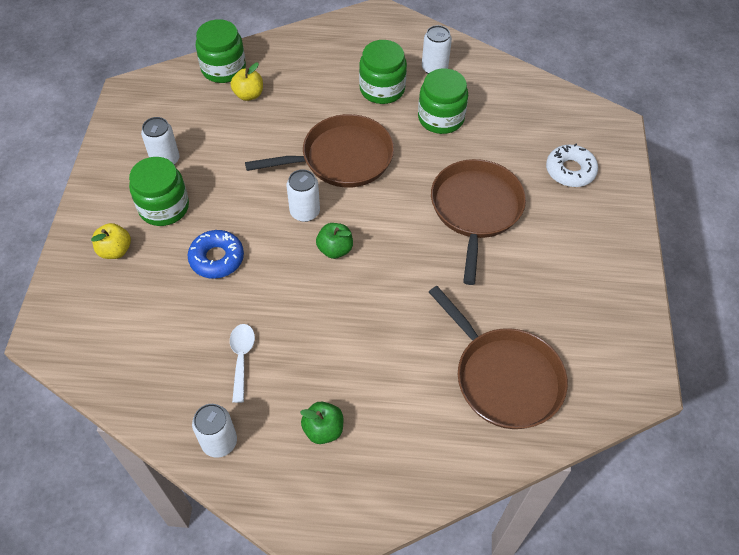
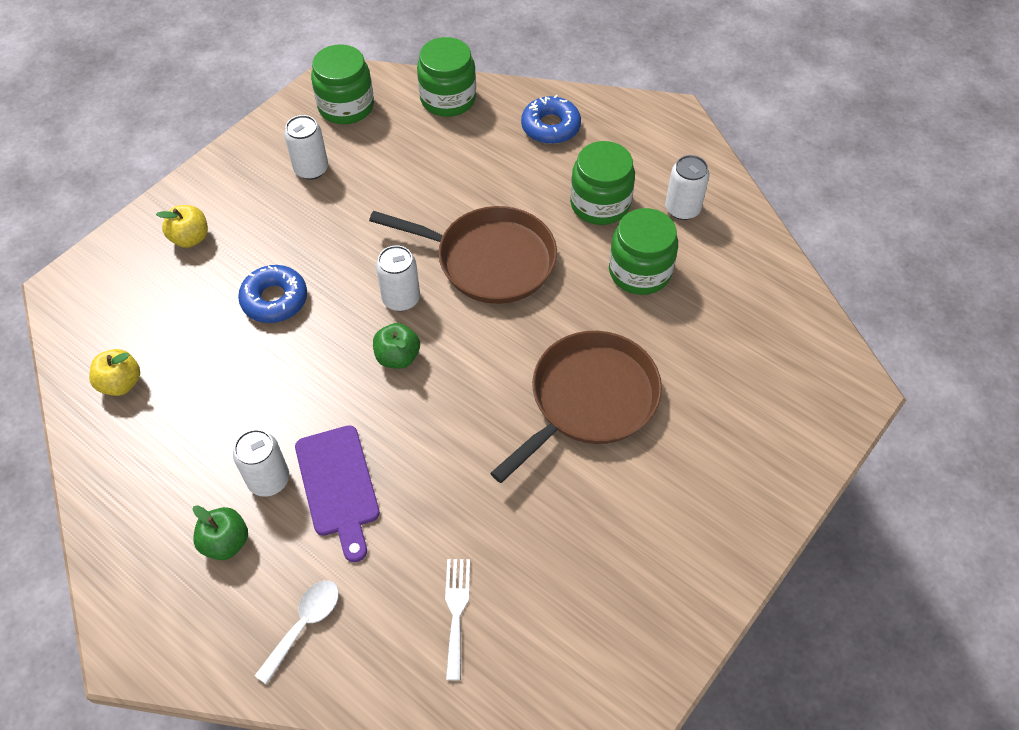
camera: 35 degrees right, 0 degrees up
green jar [129,157,189,226] -> green jar moved to [311,44,374,124]
white can [192,404,237,458] -> white can moved to [233,429,289,497]
white spoon [230,324,255,403] -> white spoon moved to [254,580,339,685]
yellow apple [231,63,263,101] -> yellow apple moved to [89,349,140,396]
brown pan [429,286,568,429] -> white fork [445,559,470,680]
white donut [546,144,598,187] -> none
none -> purple cutting board [295,425,380,562]
none -> blue donut [521,95,581,144]

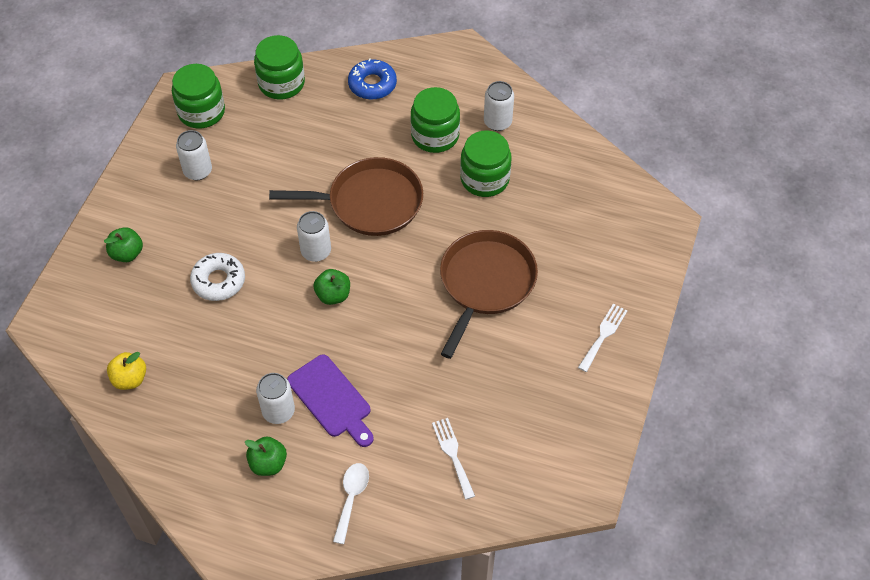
camera: 20 degrees left, 0 degrees up
yellow apple [156,205,208,248] -> green apple [104,227,143,262]
blue donut [238,265,307,323] -> white donut [190,253,245,301]
none -> white fork [578,304,628,372]

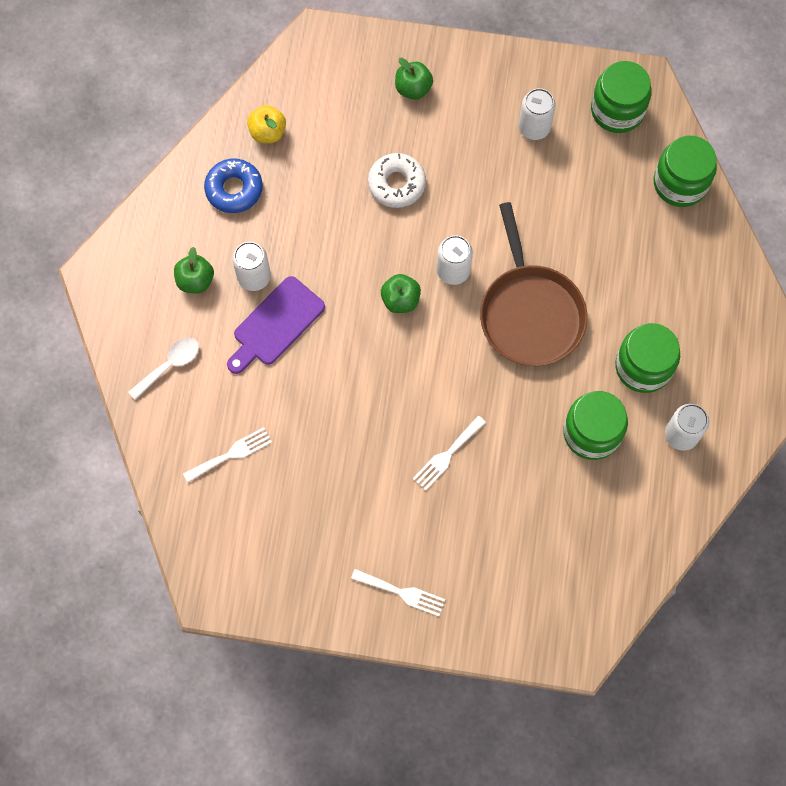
camera: 80 degrees right, 15 degrees up
white spoon [333,463,369,544] -> white spoon turned 45 degrees counterclockwise [128,337,199,400]
blue donut [348,58,397,100] -> blue donut moved to [204,159,263,213]
brown pan [440,230,538,359] -> white fork [412,416,486,491]

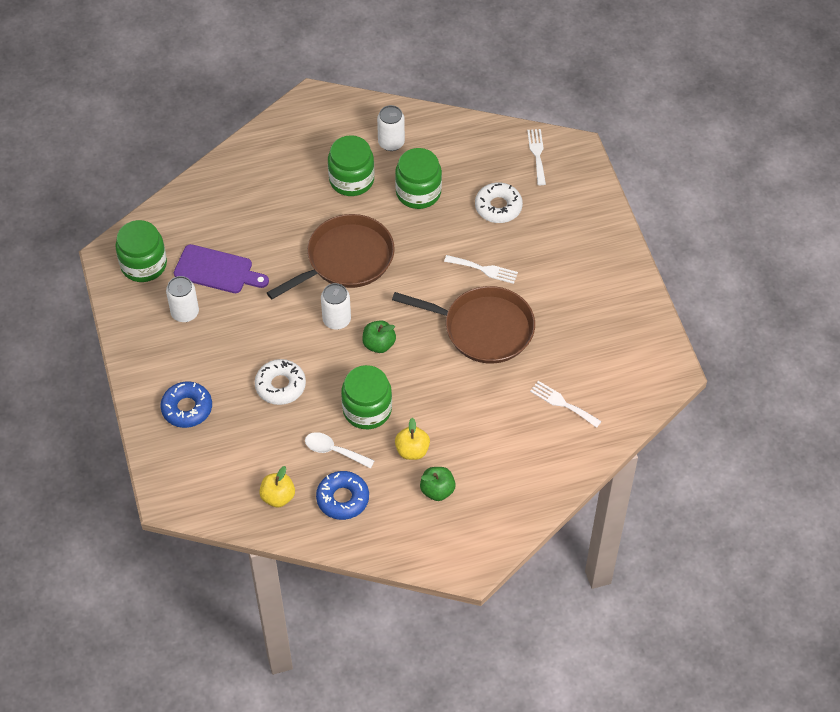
camera: 115 degrees left, 15 degrees down
white spoon [128,337,199,400] -> white spoon moved to [305,432,375,469]
purple cutting board [227,276,325,374] -> purple cutting board moved to [174,244,269,293]
white can [232,242,271,291] -> yellow apple [395,418,430,460]
white fork [351,569,446,617] -> white fork moved to [527,129,546,185]
green apple [395,58,433,100] -> blue donut [161,381,212,428]
green jar [654,136,717,207] -> green jar moved to [341,365,392,429]
none -> brown pan [392,286,535,364]
none -> white donut [475,182,523,223]

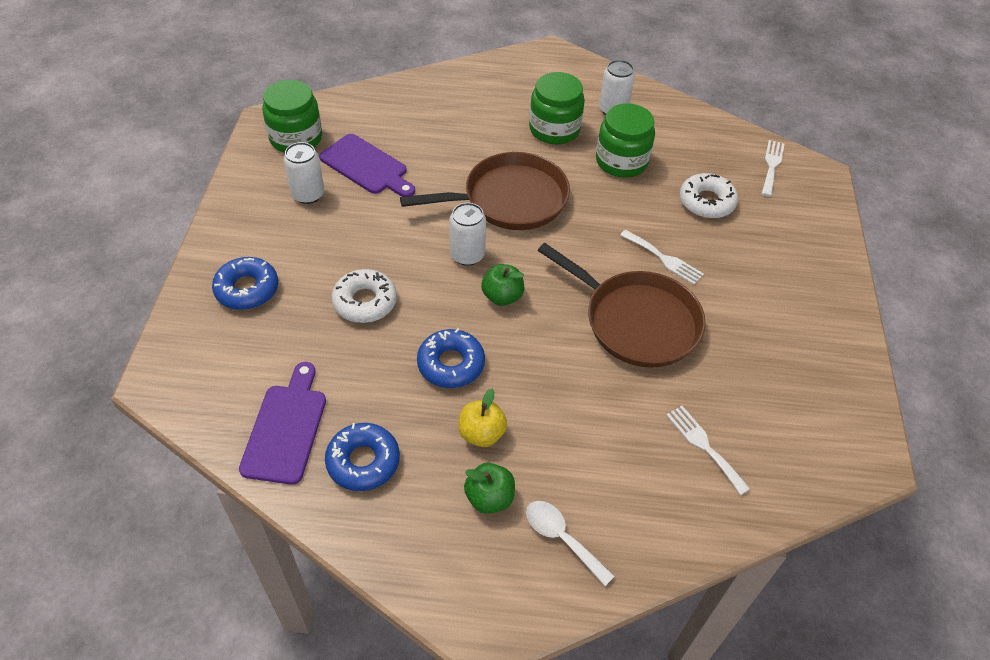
camera: 20 degrees right, 5 degrees down
yellow apple [259,466,295,508] -> purple cutting board [239,362,326,485]
white spoon [305,432,375,469] -> white spoon moved to [526,501,615,586]
green jar [341,365,392,429] -> blue donut [417,328,485,388]

